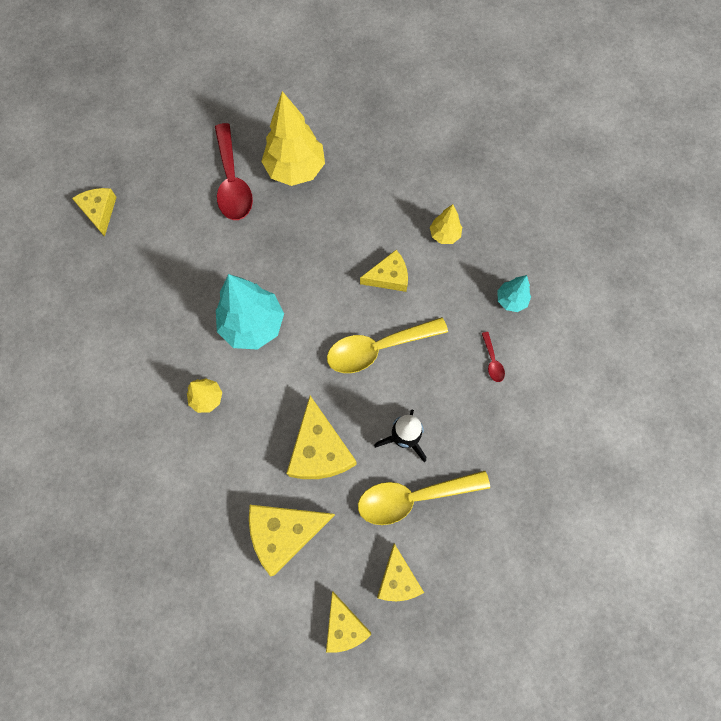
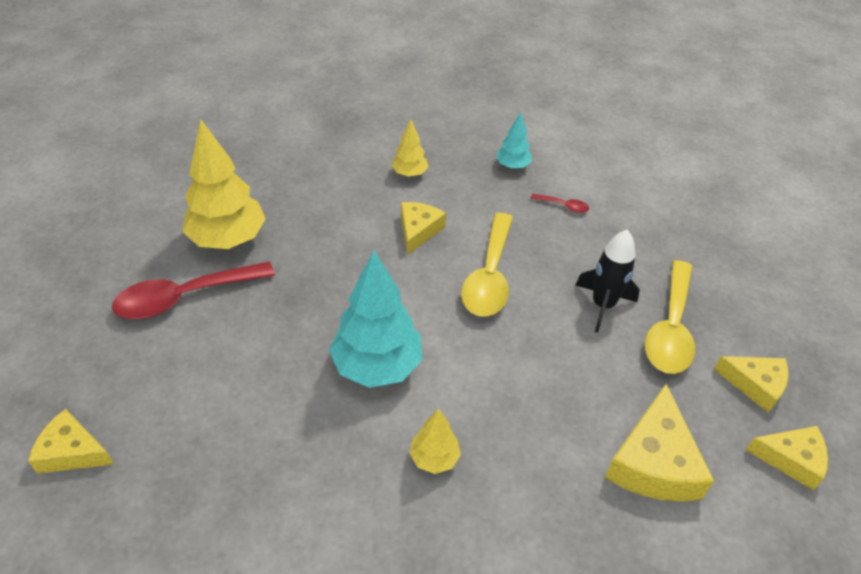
camera: 60 degrees left, 25 degrees down
red spoon [215,123,253,220] -> red spoon turned 135 degrees clockwise [112,261,275,319]
yellow cheese [286,396,357,479] -> none

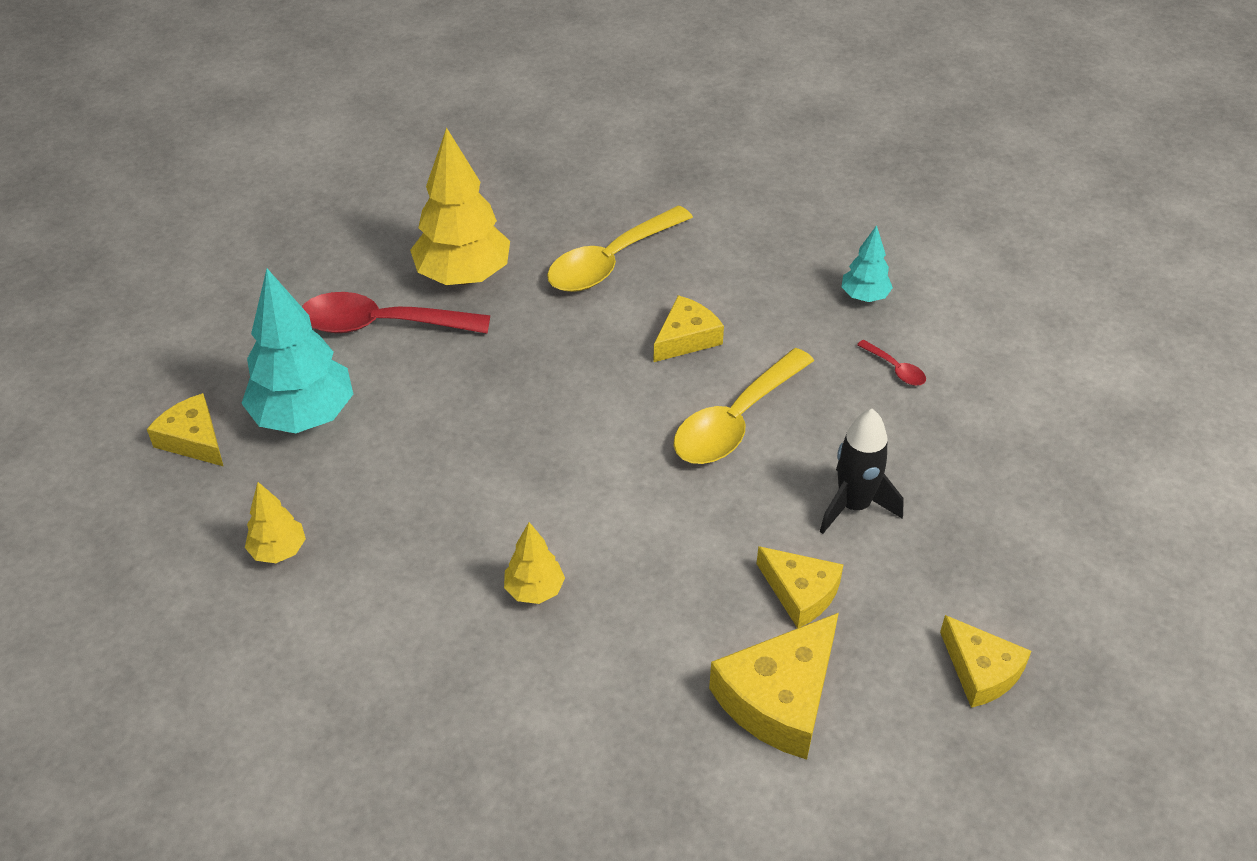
camera: 30 degrees right, 0 degrees up
turquoise tree [329,251,422,388] -> turquoise tree moved to [241,269,353,433]
yellow tree [391,119,428,177] -> yellow tree moved to [245,482,306,563]
yellow spoon [645,260,695,374] -> yellow spoon moved to [547,205,693,292]
yellow cheese [746,426,828,490] -> yellow cheese moved to [756,546,843,628]

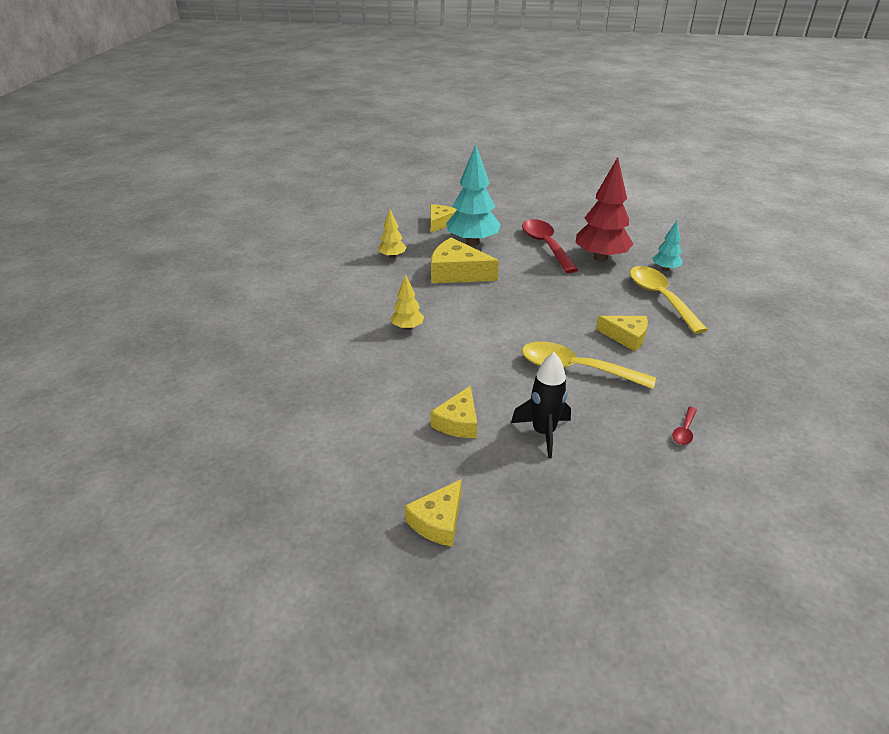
camera: 70 degrees right, 10 degrees down
yellow tree [410,128,510,285] -> red tree [576,157,633,262]
yellow spoon [547,205,693,292] -> yellow spoon turned 45 degrees clockwise [630,266,708,334]
yellow cheese [709,613,839,760] -> yellow cheese moved to [431,238,499,283]
turquoise tree [841,225,893,302] -> turquoise tree moved to [652,221,682,271]

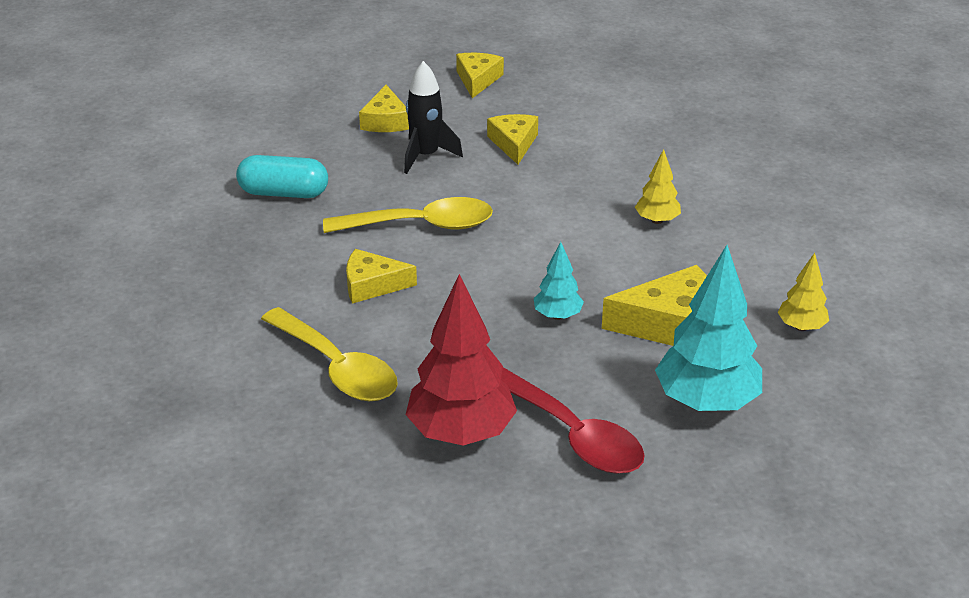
camera: 155 degrees right, 0 degrees up
yellow cheese [430,205,457,233] -> yellow cheese moved to [359,85,409,132]
turquoise tree [652,221,682,271] -> turquoise tree moved to [534,242,584,320]
red spoon [672,407,697,445] -> turquoise capsule [236,155,328,198]

